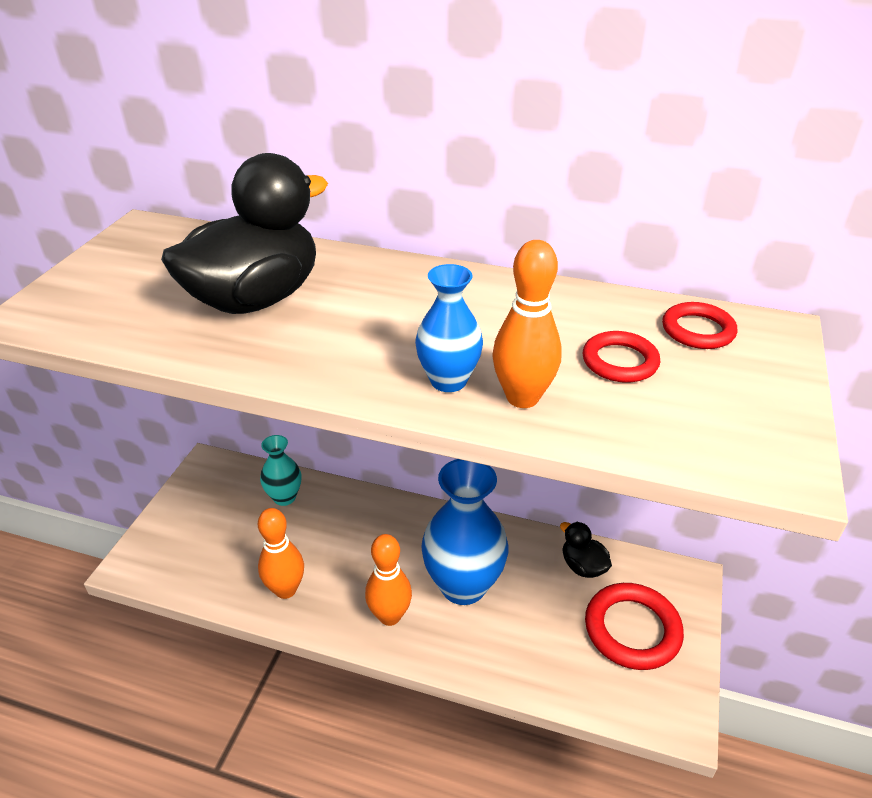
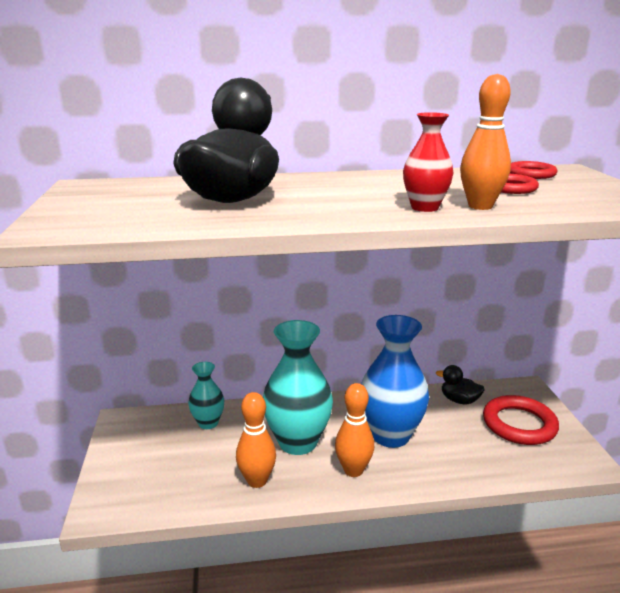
camera: 25 degrees left, 15 degrees down
blue vase [415,264,483,392] -> red vase [403,112,453,212]
none -> turquoise vase [263,320,333,455]

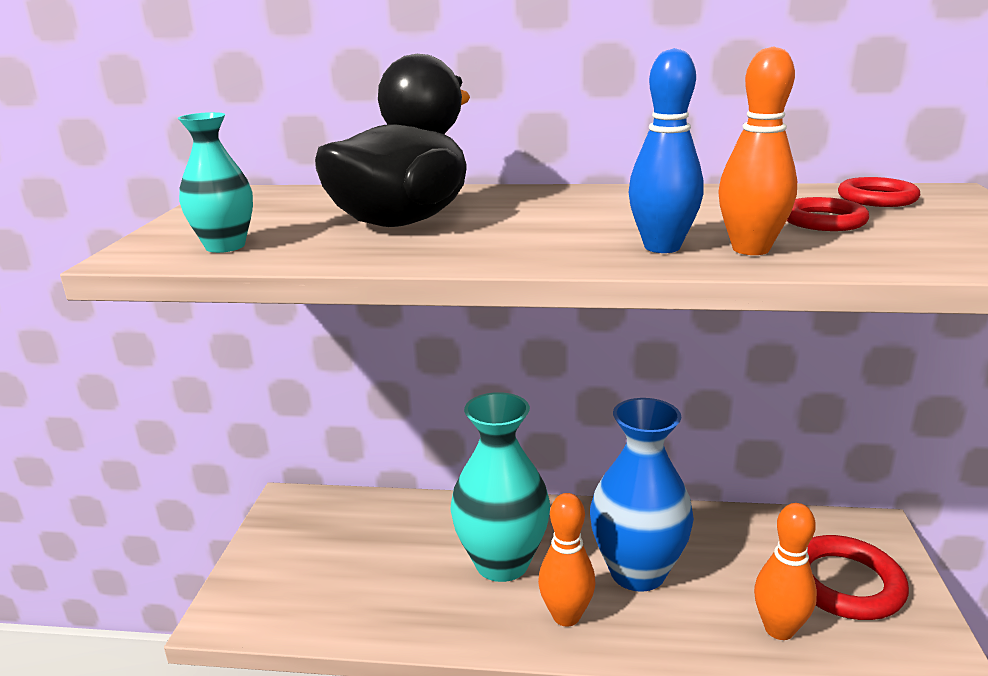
camera: 15 degrees right, 0 degrees up
turquoise vase [188,362,224,429] -> turquoise vase moved to [178,112,253,253]
orange bowling pin [236,392,276,488] -> orange bowling pin moved to [754,503,817,640]
red vase [403,112,453,212] -> blue bowling pin [629,48,704,253]
black duck [436,365,485,404] -> none

